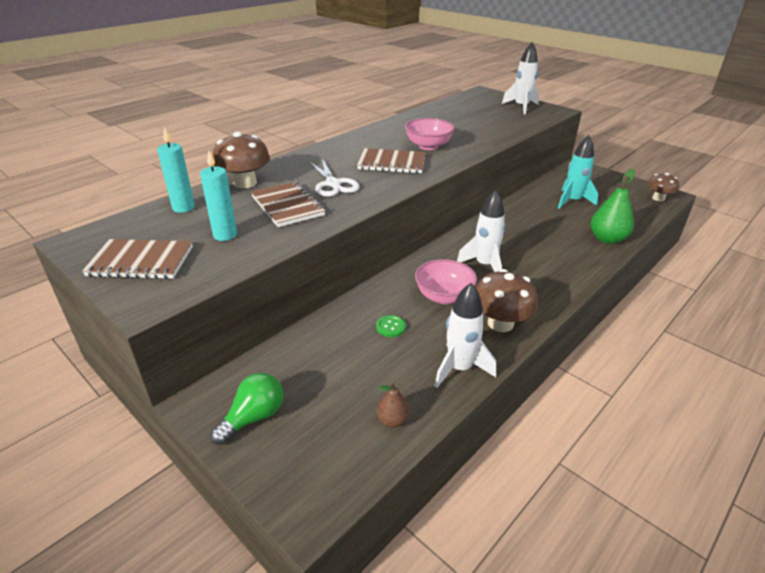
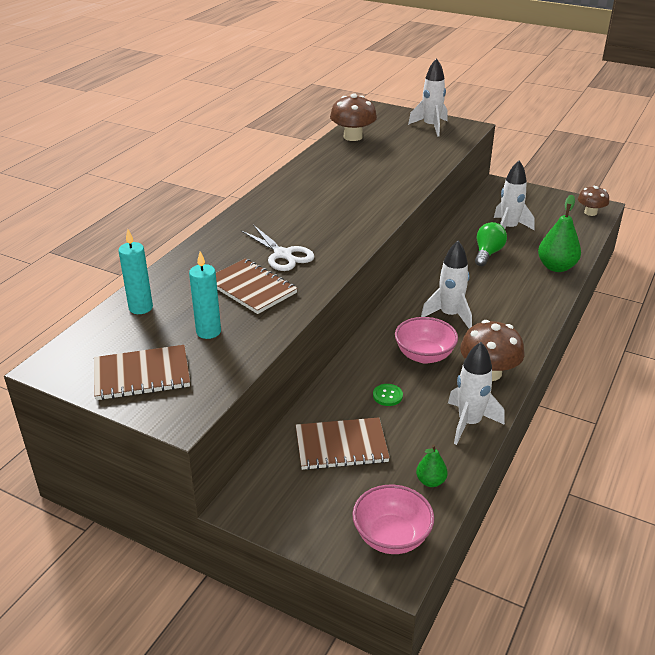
camera: 15 degrees left, 0 degrees up
green light bulb [210,373,283,445] -> green light bulb moved to [475,222,507,266]
brown mushroom [213,132,270,188] -> brown mushroom moved to [330,93,377,141]
brown notebook [357,148,426,174] -> brown notebook moved to [296,417,390,470]
brown pear [376,382,410,427] -> green pear [416,444,448,487]
pink bowl [405,118,455,150] -> pink bowl moved to [352,485,434,554]
turquoise rocket [558,135,598,209] -> white rocket [494,161,535,230]

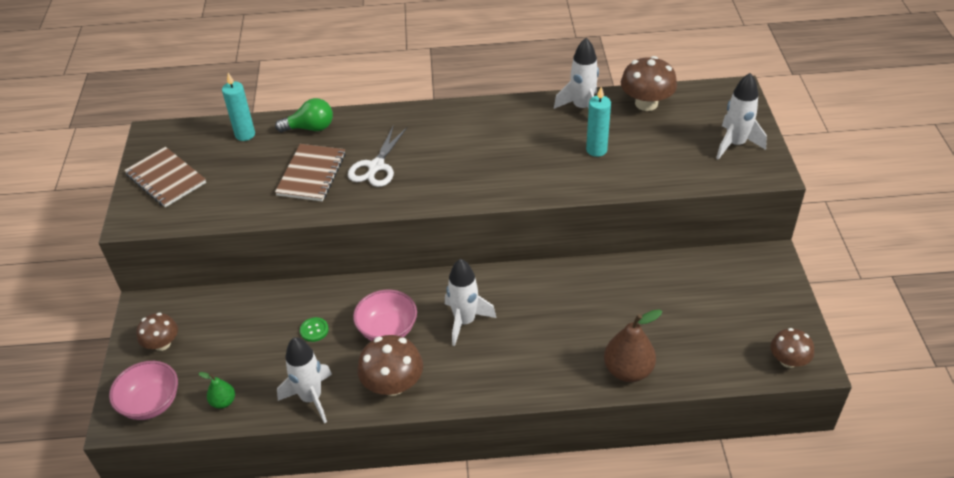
camera: 60 degrees right, 10 degrees up
turquoise candle [189,251,221,339] -> turquoise candle moved to [586,87,611,157]
brown notebook [296,417,390,470] -> none
green light bulb [475,222,507,266] -> green light bulb moved to [275,98,333,132]
white rocket [494,161,535,230] -> white rocket moved to [554,38,599,109]
green pear [538,195,581,272] -> brown pear [604,309,662,382]
none -> brown mushroom [136,313,178,351]

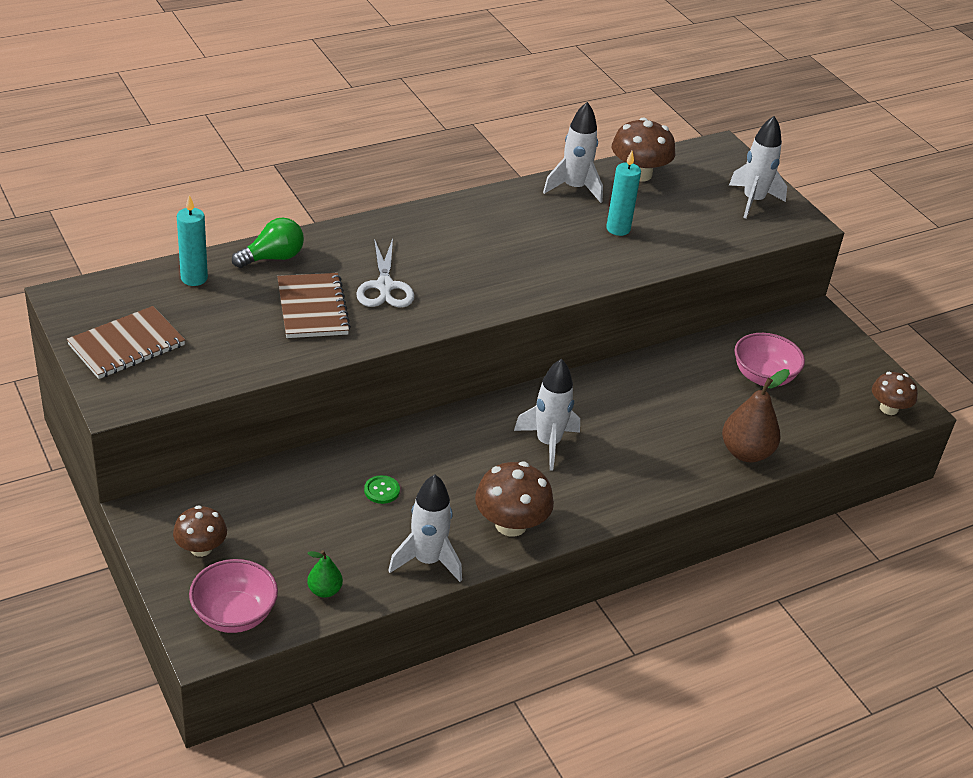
camera: 30 degrees left, 5 degrees down
brown notebook [124,147,206,207] -> brown notebook turned 60 degrees counterclockwise [67,306,185,379]
pink bowl [353,290,417,341] -> pink bowl moved to [734,333,805,386]

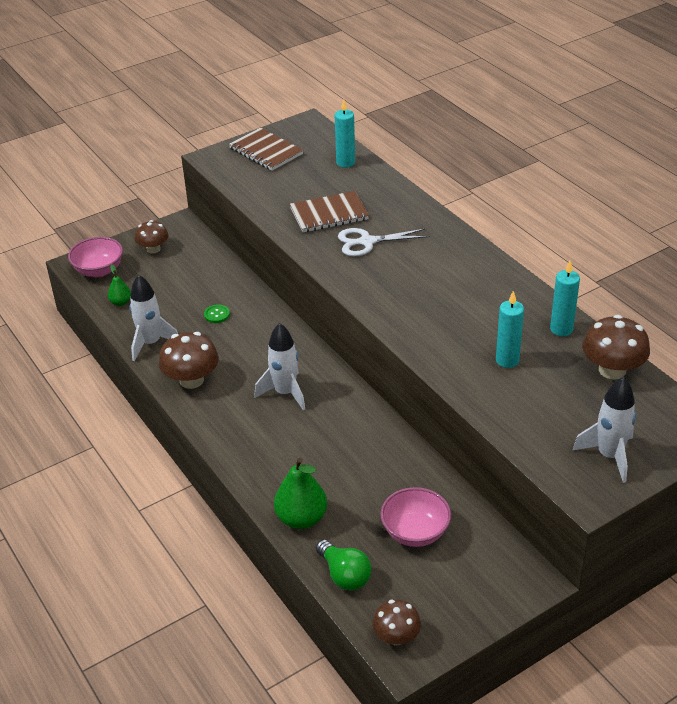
camera: 90 degrees right, 0 degrees up
green light bulb [232,217,304,268] -> green light bulb moved to [316,540,372,591]
white rocket [543,102,603,203] -> turquoise candle [550,261,580,336]
brown pear [722,369,790,462] -> green pear [274,458,327,529]

